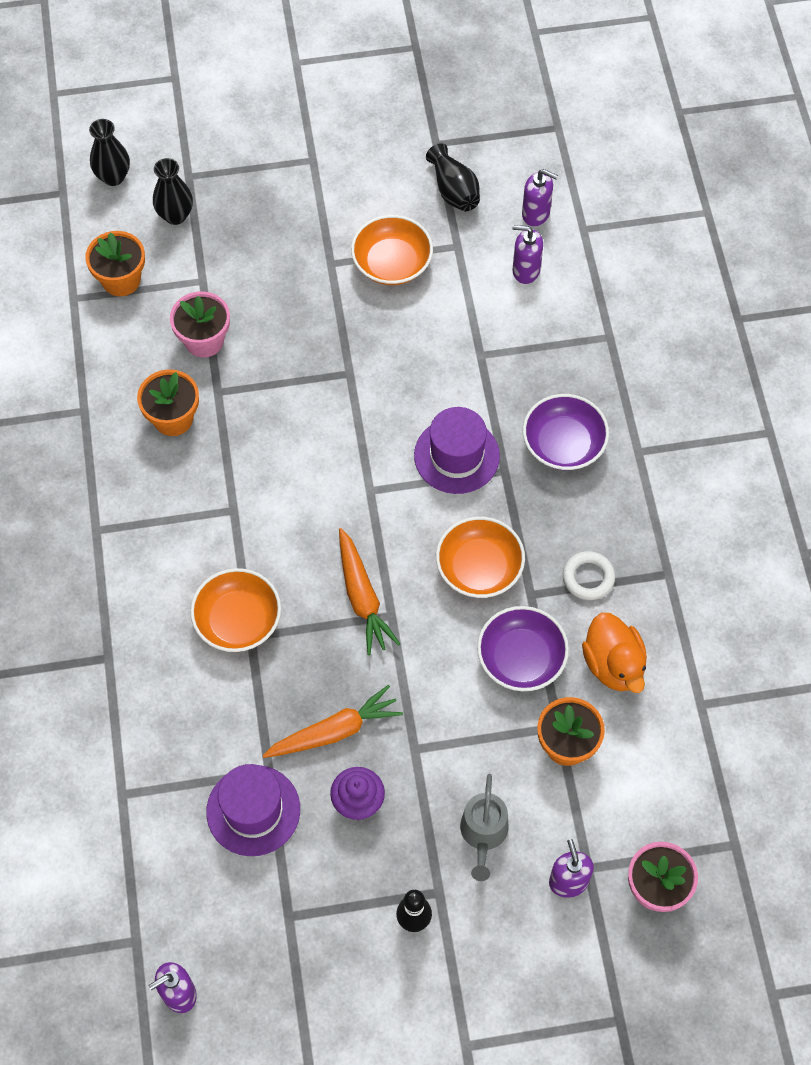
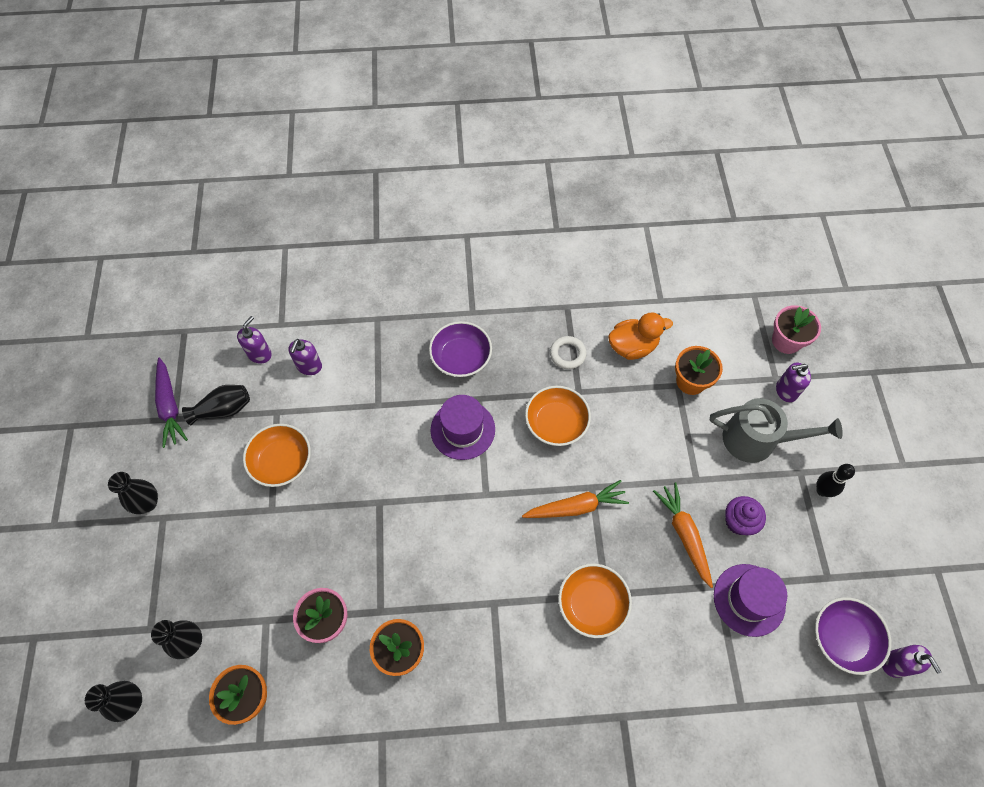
camera: 85 degrees left, 0 degrees up
grey watering can [460,774,509,881] -> grey watering can [710,398,843,463], size x1.55
purple bowl [477,606,569,691] -> purple bowl moved to [815,597,891,675]
none -> black vase [108,472,158,514]
none -> purple carrot [155,358,188,448]

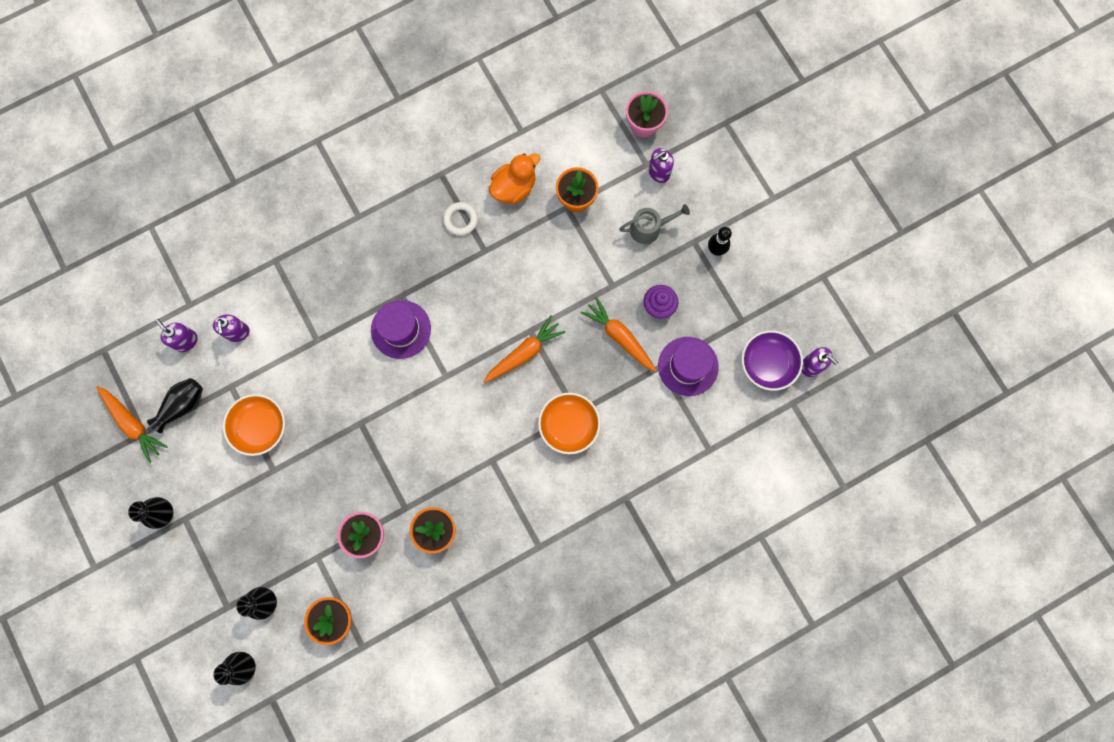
camera: 25 degrees left, 15 degrees up
purple carrot [155,358,188,448] -> orange carrot [96,386,168,463]
purple soap dispenser [237,316,272,364] -> purple soap dispenser turned 45 degrees counterclockwise [156,319,197,352]
purple bowl [429,321,492,377] -> none
orange bowl [525,386,591,446] -> none
grey watering can [710,398,843,463] -> grey watering can [619,204,690,244], size x0.64

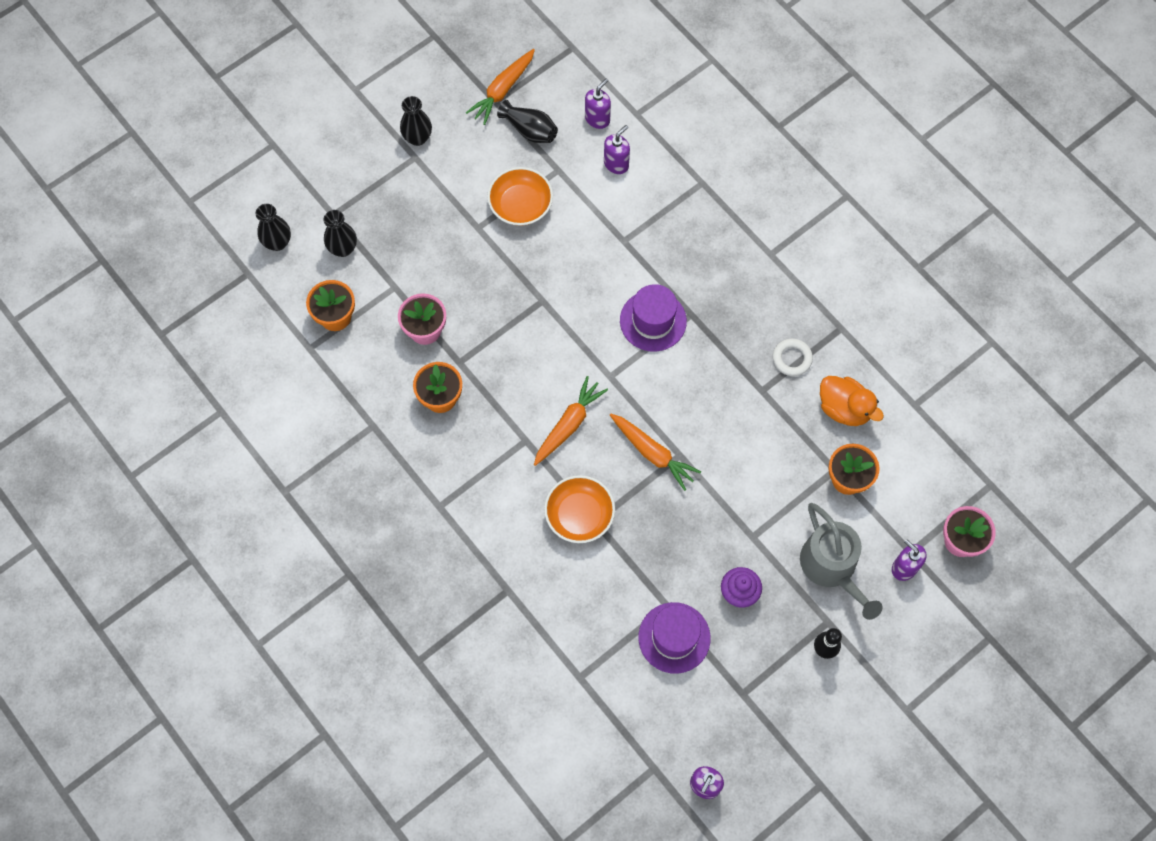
camera: 80 degrees right, 10 degrees down
purple soap dispenser [213,314,250,342] -> purple soap dispenser turned 150 degrees clockwise [604,125,630,174]
orange carrot [581,297,656,371] -> orange carrot moved to [534,376,608,466]
grey watering can [619,204,690,244] -> grey watering can [800,503,883,620], size x1.55
purple bowl [742,330,803,391] -> none

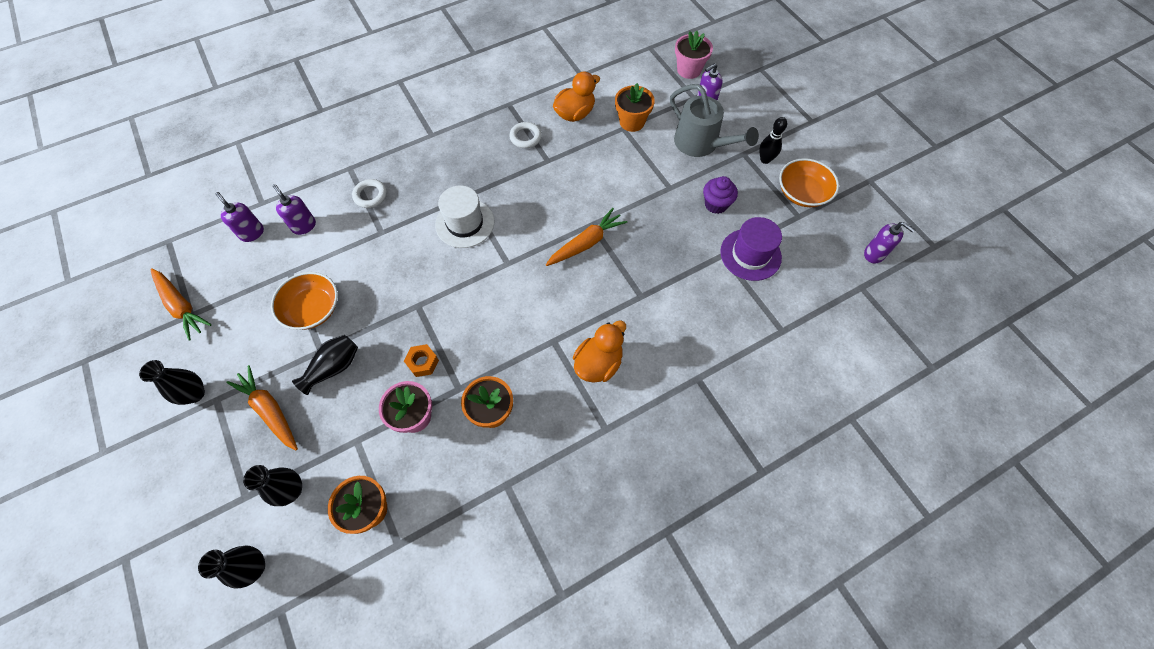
camera: 80 degrees left, 5 degrees down
black vase [497,100,558,143] -> black vase moved to [292,335,358,395]
orange carrot [534,376,608,466] -> orange carrot moved to [226,365,298,450]
orange bowl [544,475,615,543] -> orange bowl moved to [779,158,839,207]
purple hat [620,284,687,352] -> white hat [435,186,494,248]
grey watering can [800,503,883,620] -> grey watering can turned 60 degrees clockwise [670,84,759,157]
none -> white ring [352,179,387,208]
none -> orange nut [404,344,439,377]
none -> orange duck [573,320,626,383]

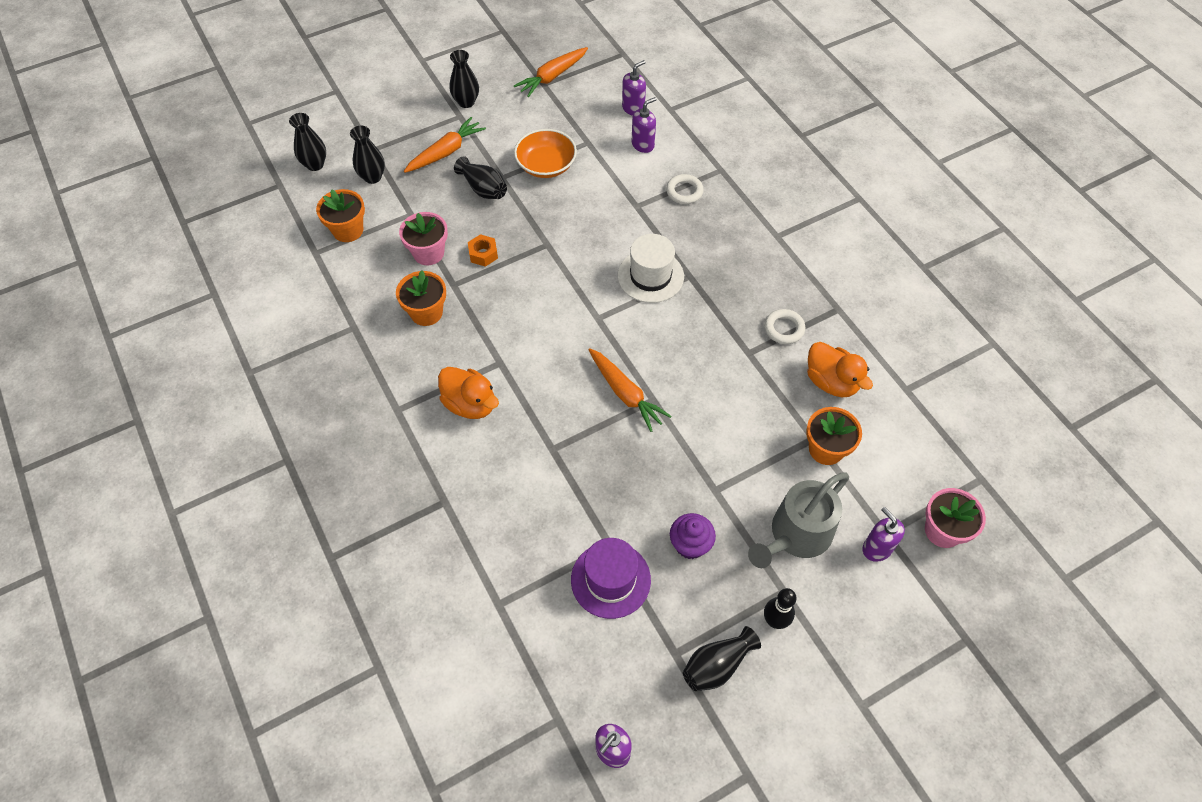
camera: 90 degrees right, 5 degrees down
orange bowl [779,158,839,207] -> black vase [683,626,761,691]

